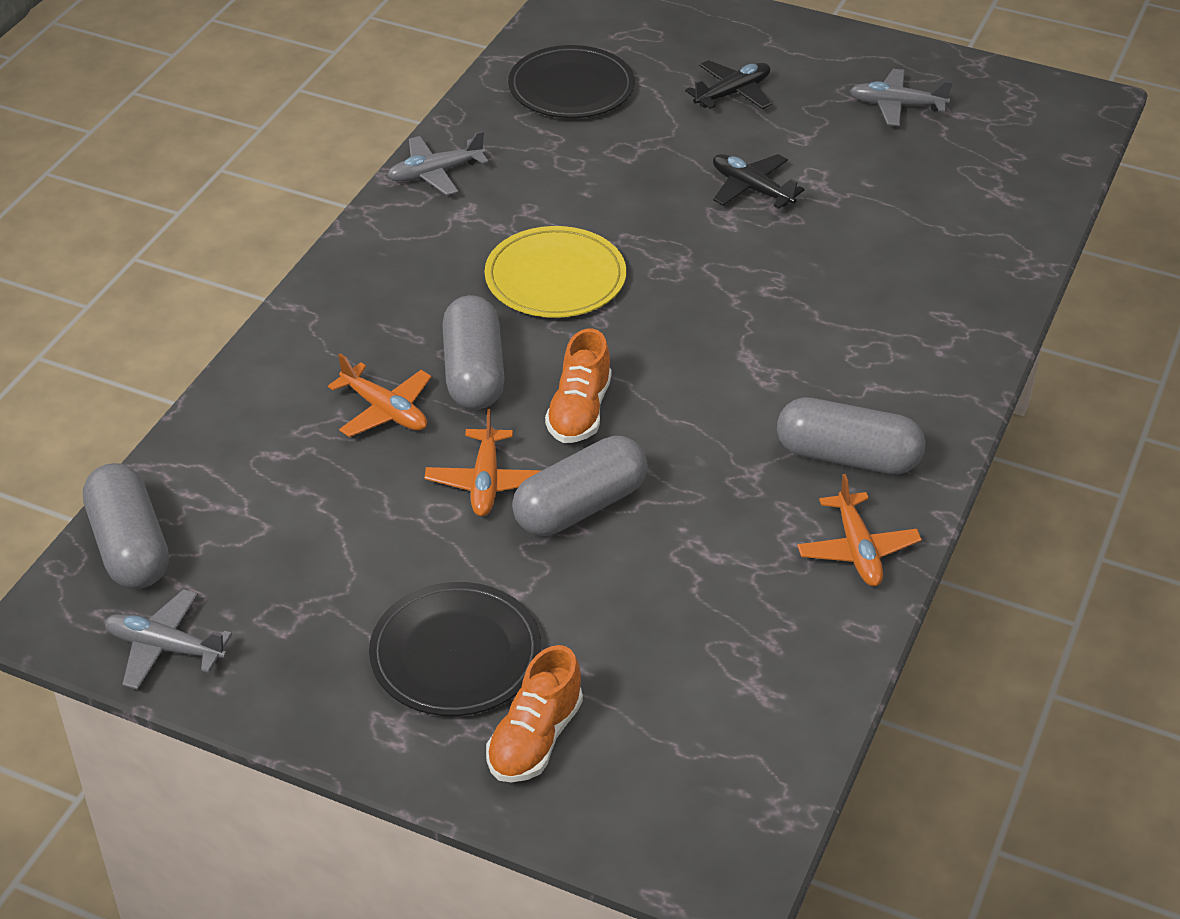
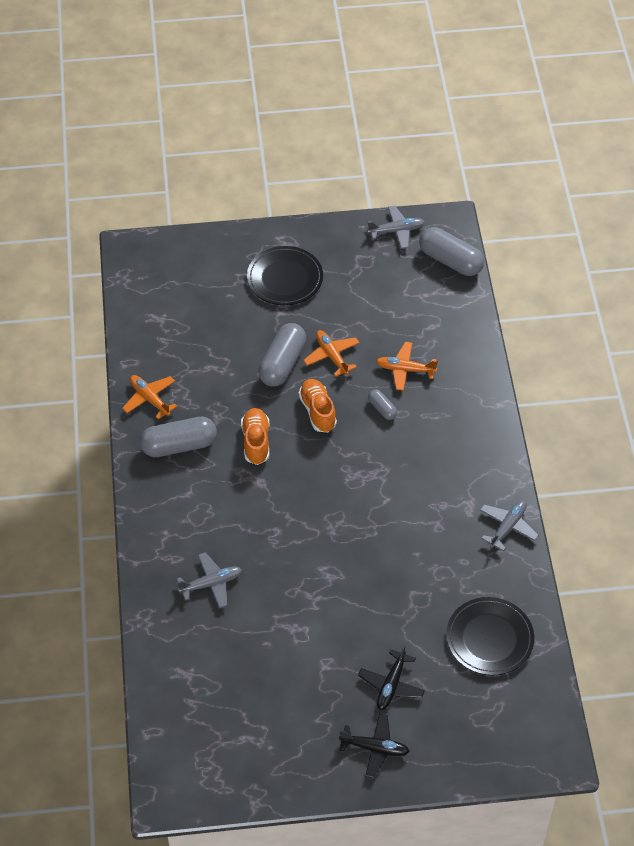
camera: 150 degrees right, 10 degrees up
grey capsule [442,295,505,409] -> grey capsule [368,390,397,420], size x0.50
yellow plate [485,226,626,318] -> none
orange shoe [486,645,583,782] -> orange shoe moved to [241,408,270,465]
black plane [713,154,805,209] -> black plane moved to [339,714,410,778]
grey plane [850,69,953,126] -> grey plane moved to [177,552,242,608]

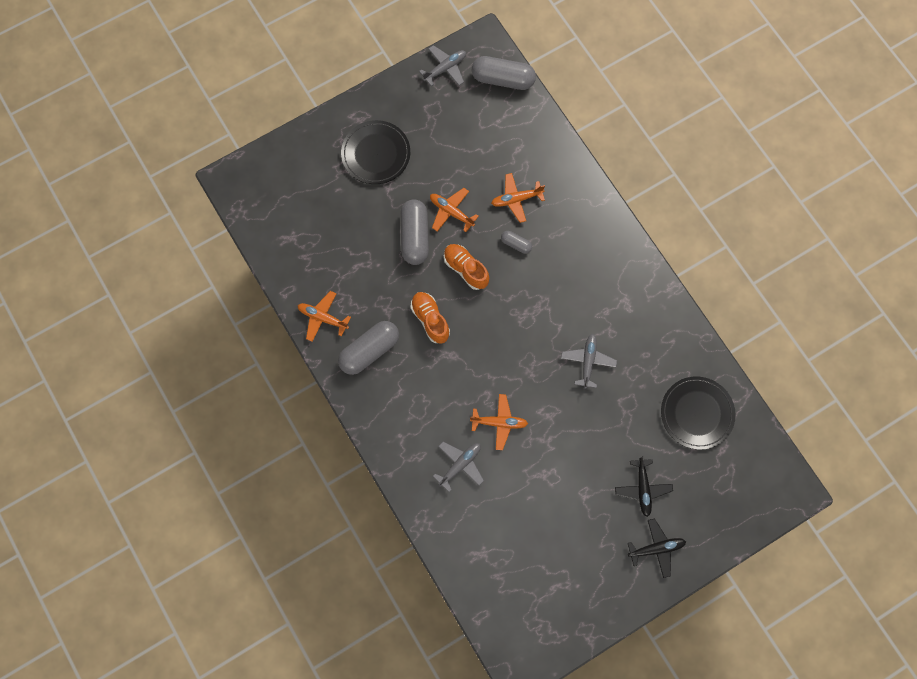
camera: 25 degrees left, 20 degrees up
grey plane [480,500,539,551] -> grey plane moved to [561,334,617,389]
none -> orange plane [470,394,528,450]

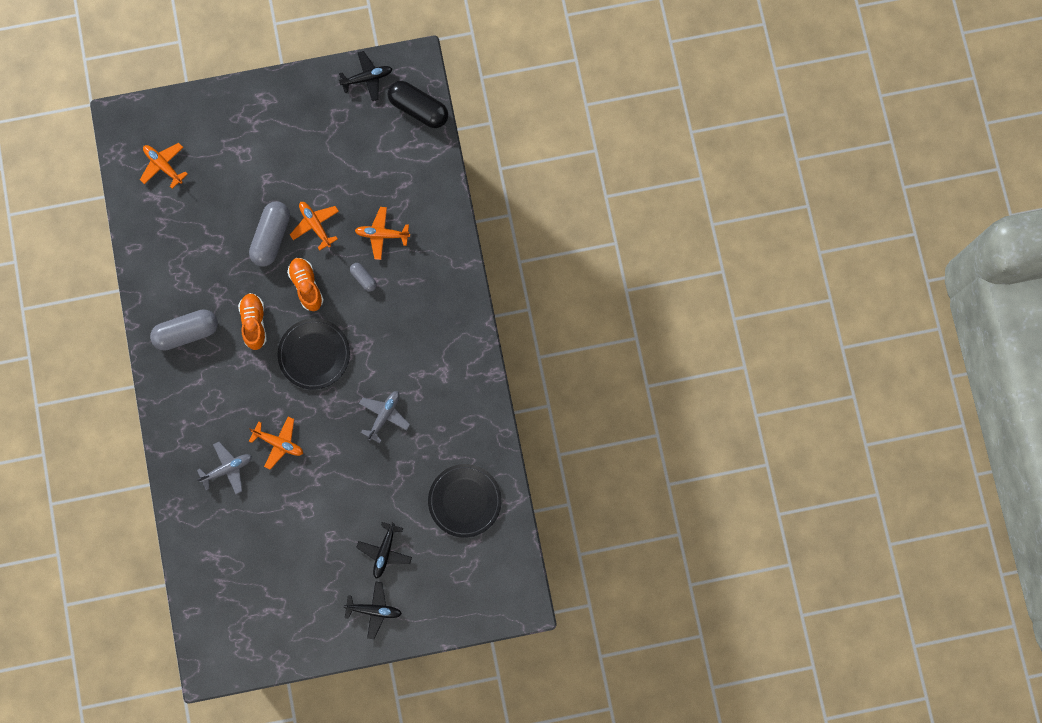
camera: 20 degrees right, 5 degrees up
orange plane [297,291,351,342] -> orange plane moved to [140,143,188,189]
black plate [341,120,410,184] -> black plate moved to [278,318,350,390]
grey plane [419,45,466,86] -> black plane [338,51,392,101]
grey capsule [472,56,536,90] -> black capsule [388,81,448,128]

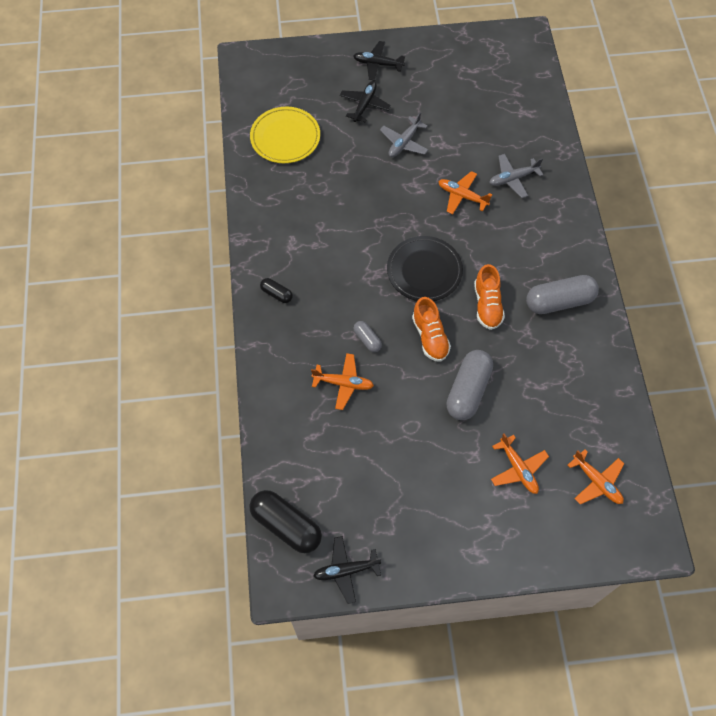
camera: 175 degrees left, 15 degrees down
orange plane [290,202,339,251] -> orange plane moved to [491,434,549,494]
grey plane [359,391,410,443] -> grey plane moved to [380,112,428,157]
black plate [428,464,502,538] -> yellow plate [250,107,320,163]
none -> black capsule [260,278,293,303]

